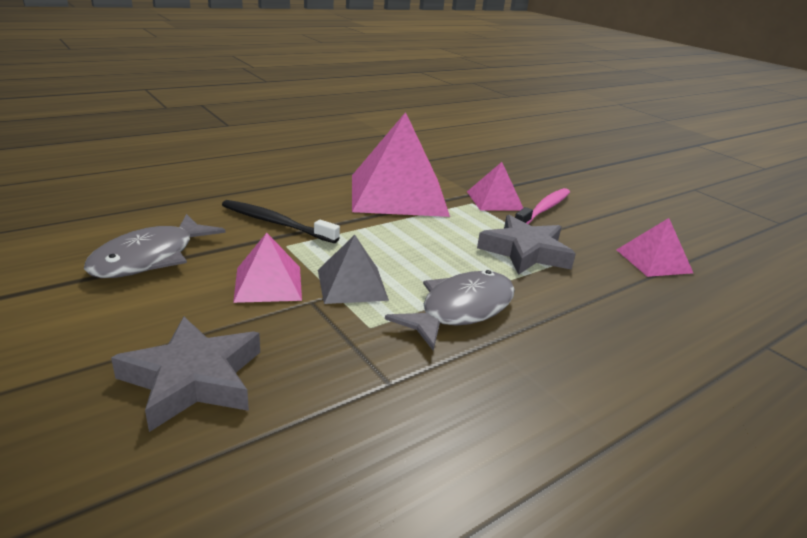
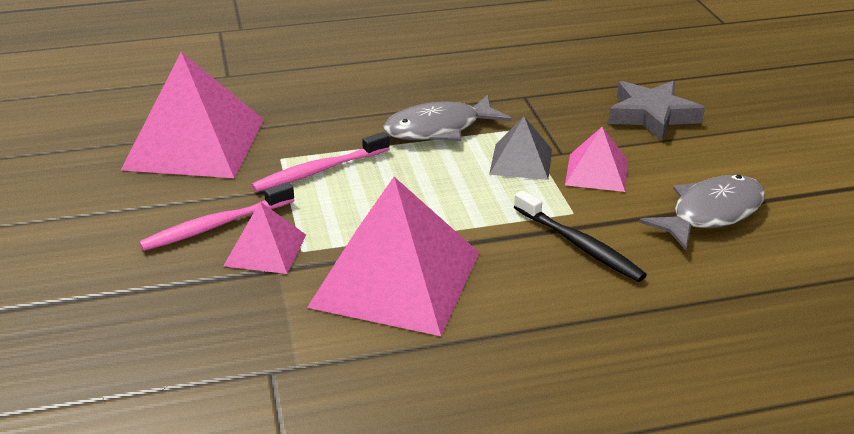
camera: 155 degrees left, 5 degrees up
grey star [477,215,576,275] -> pink toothbrush [251,132,389,192]
pink pyramid [616,218,693,277] -> pink pyramid [121,52,264,178], size x1.99

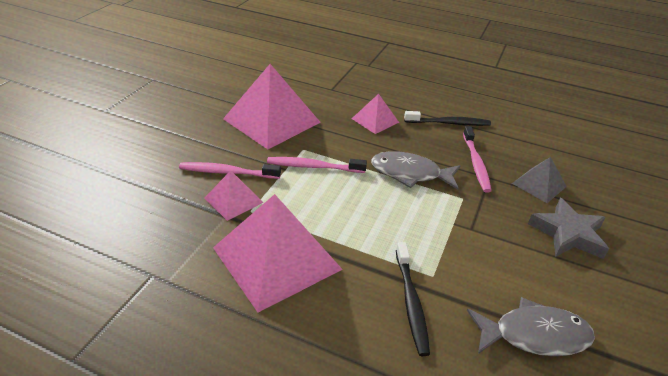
camera: 35 degrees right, 5 degrees up
grey pyramid [489,116,552,180] -> grey pyramid moved to [512,157,567,203]
pink pyramid [565,127,628,192] -> pink pyramid moved to [352,94,399,134]
none -> black toothbrush [404,111,491,126]
none -> pink toothbrush [463,126,492,193]

